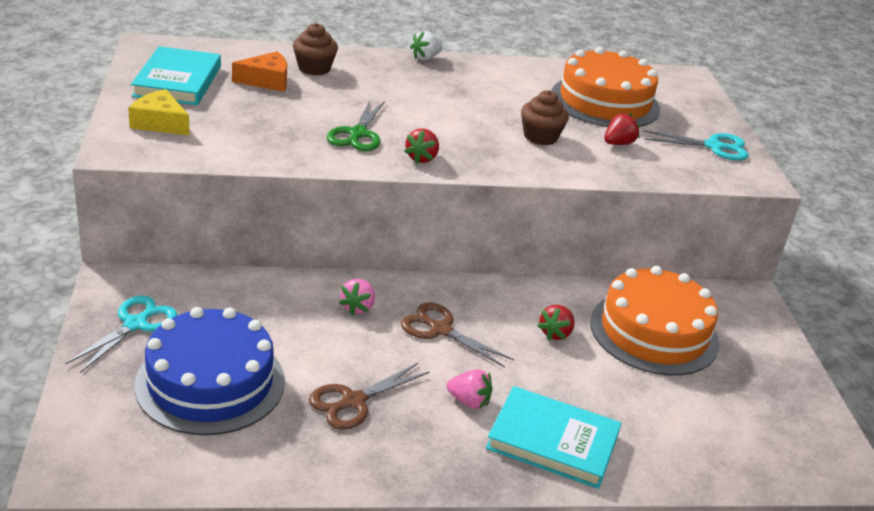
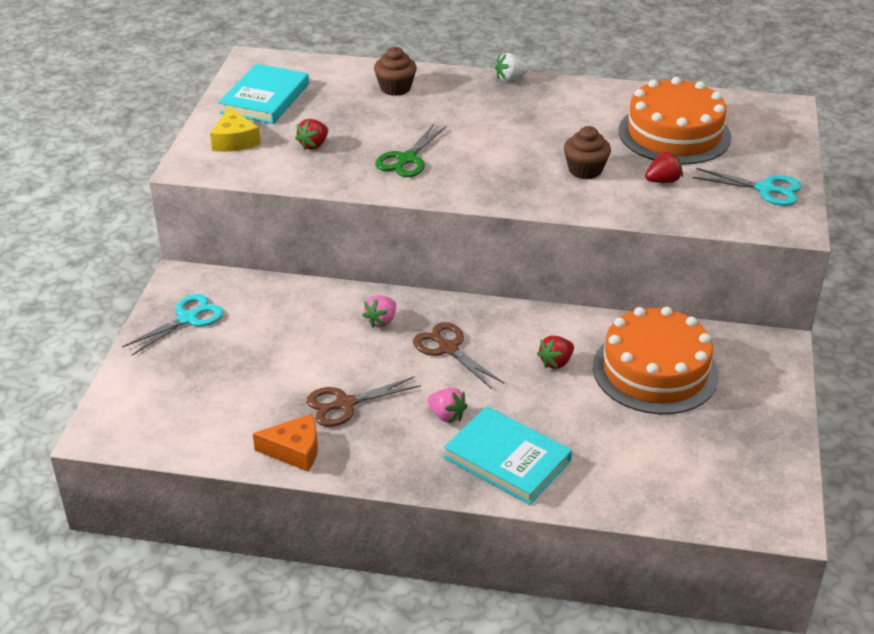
camera: 20 degrees right, 5 degrees up
yellow cheese [128,89,190,135] -> yellow cheese turned 150 degrees counterclockwise [210,107,261,152]
blue cake [134,307,285,435] -> none
orange cheese [232,51,287,92] -> orange cheese moved to [253,414,318,471]
red strawberry [404,128,439,164] -> red strawberry moved to [295,119,328,150]

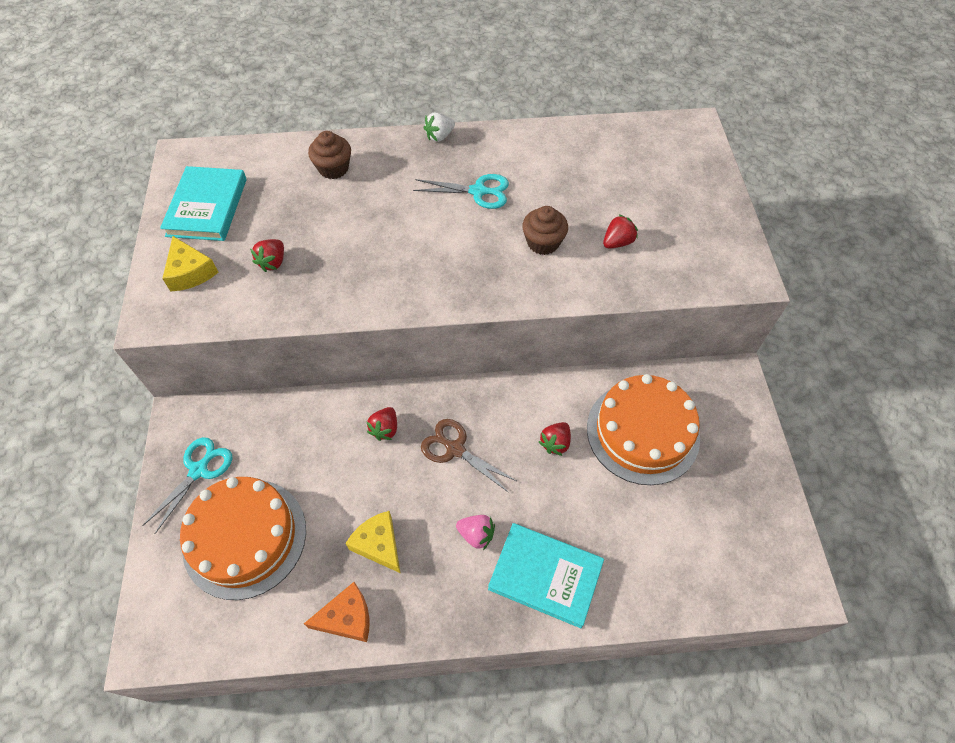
camera: 15 degrees left, 20 degrees up
brown scissors [307,376,421,427] -> yellow cheese [345,511,400,573]
pink strawberry [362,295,396,328] -> red strawberry [366,407,397,441]
green scissors [375,124,447,177] -> none
orange cake [619,77,731,165] -> orange cake moved to [180,477,306,600]
turquoise scissors [693,168,802,206] -> turquoise scissors moved to [413,174,509,209]

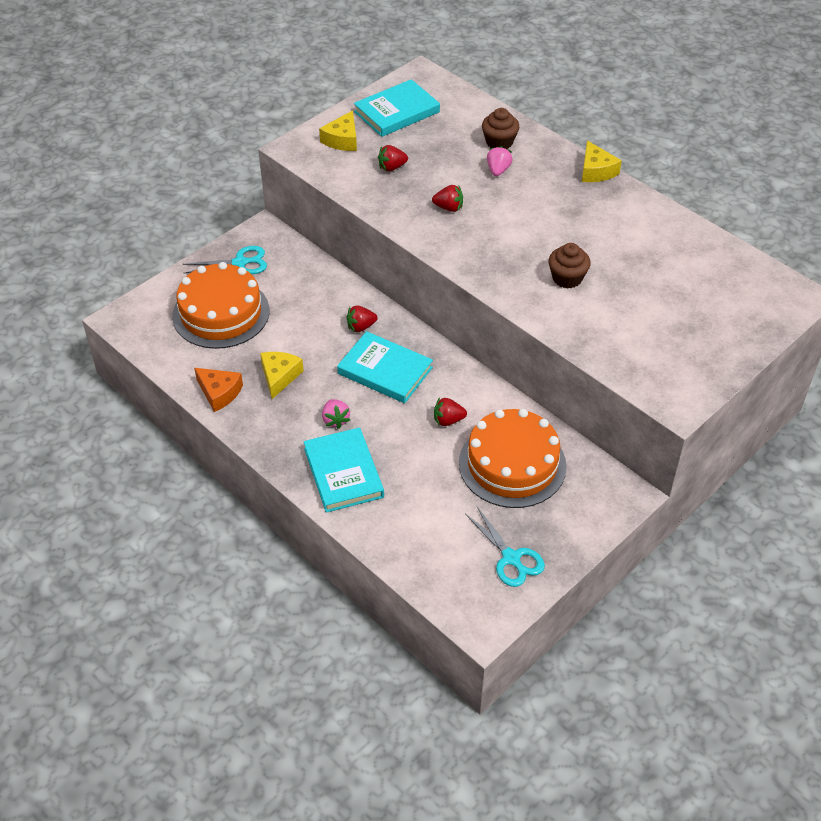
camera: 50 degrees right, 10 degrees down
turquoise scissors [413,174,509,209] -> turquoise scissors moved to [465,507,545,587]
brown scissors [421,419,516,493] -> turquoise book [337,331,433,403]
white strawberry [424,112,455,142] -> yellow cheese [582,140,622,182]
red strawberry [603,214,638,249] -> red strawberry moved to [432,185,463,212]
none -> pink strawberry [487,146,513,176]

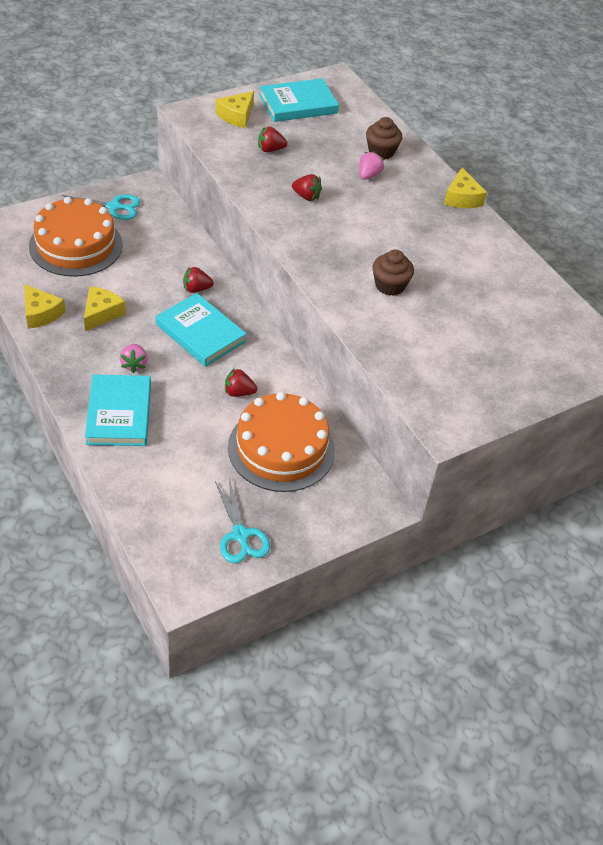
camera: 10 degrees right, 0 degrees up
orange cheese [194,368,243,412] -> yellow cheese [24,284,65,329]

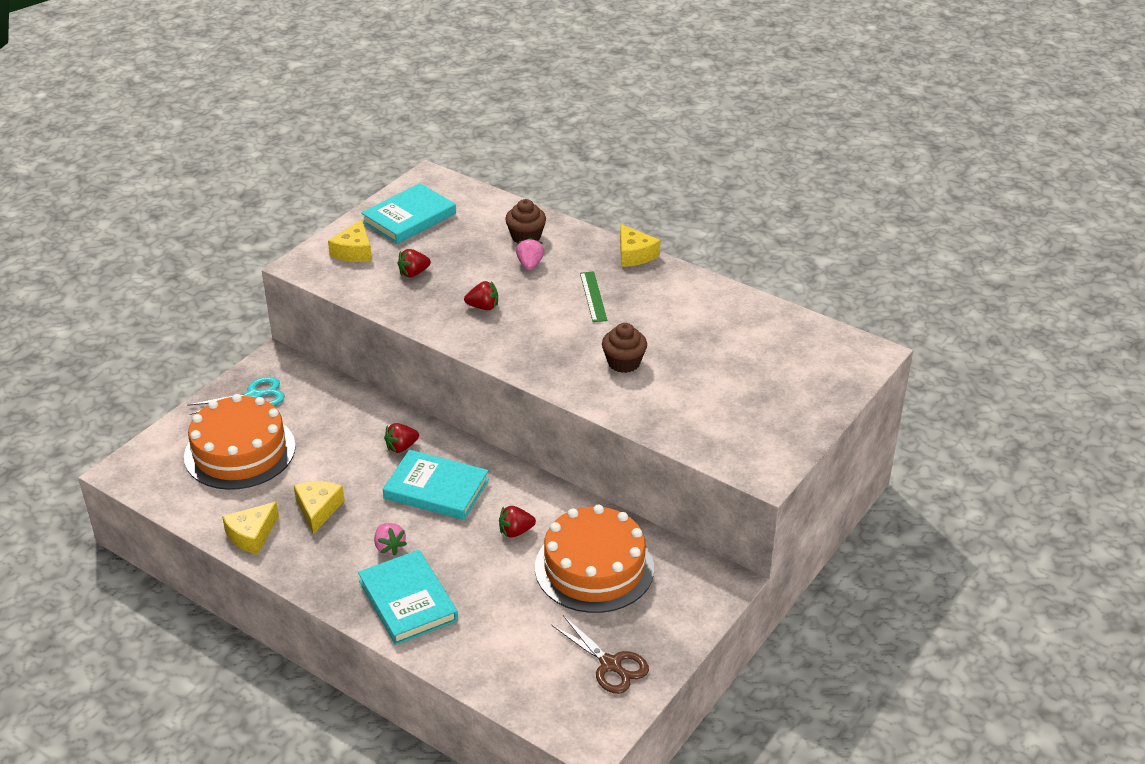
camera: 20 degrees left, 10 degrees down
yellow cheese [24,284,65,329] -> yellow cheese turned 105 degrees clockwise [222,502,279,554]
turquoise scissors [215,479,270,563] -> brown scissors [551,616,649,694]
none -> green ruler [580,271,607,322]

